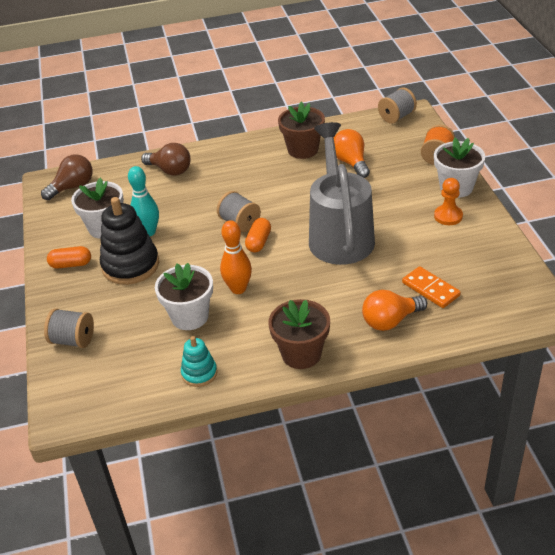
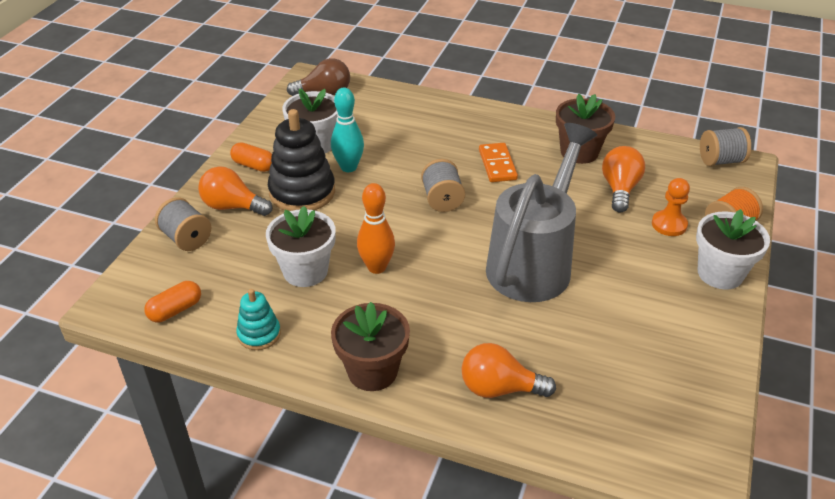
camera: 30 degrees right, 0 degrees up
brown light bulb [141,143,190,176] -> none
orange capsule [245,218,271,252] -> orange capsule moved to [144,281,201,323]
orange domino [402,266,461,308] -> orange domino moved to [479,143,518,182]
orange pawn [434,178,463,225] -> orange pawn moved to [652,178,690,236]
none -> orange light bulb [198,166,272,216]

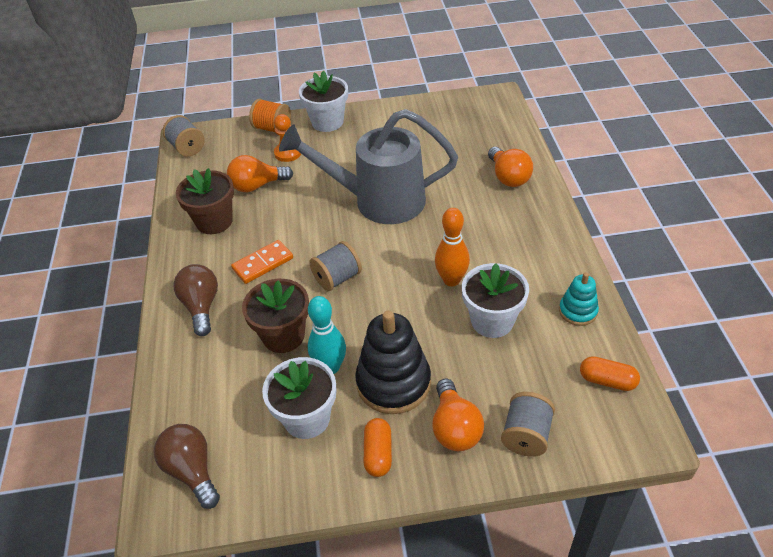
camera: 115 degrees left, 5 degrees up
brown flower pot [331,302,410,391] -> brown flower pot moved to [242,279,309,353]
none -> brown light bulb [173,264,218,336]

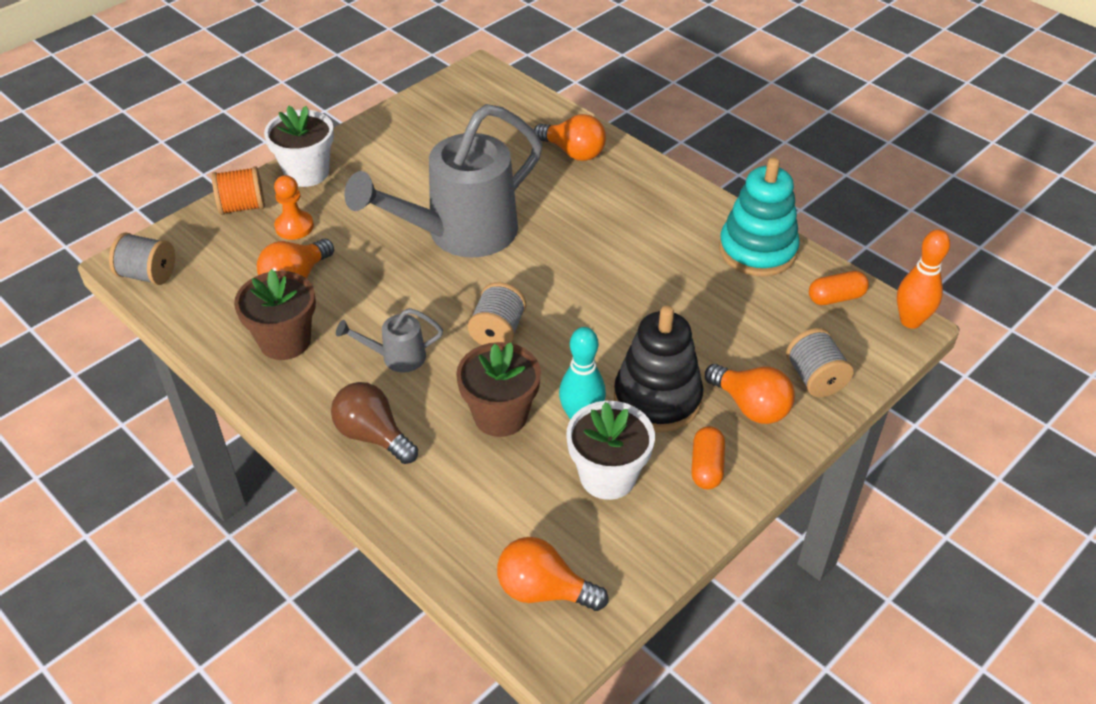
camera: 40 degrees left, 0 degrees up
brown light bulb [154,424,220,509] -> orange light bulb [497,537,608,611]
orange domino [231,240,293,284] -> grey watering can [336,308,443,372]
orange capsule [364,418,392,477] -> orange capsule turned 45 degrees clockwise [691,426,725,489]
orange bowling pin [435,208,470,286] -> orange bowling pin moved to [897,229,950,329]
white flower pot [462,263,529,338] -> none
turquoise stacking toy [559,273,599,326] -> turquoise stacking toy [719,157,800,276], size x1.84

